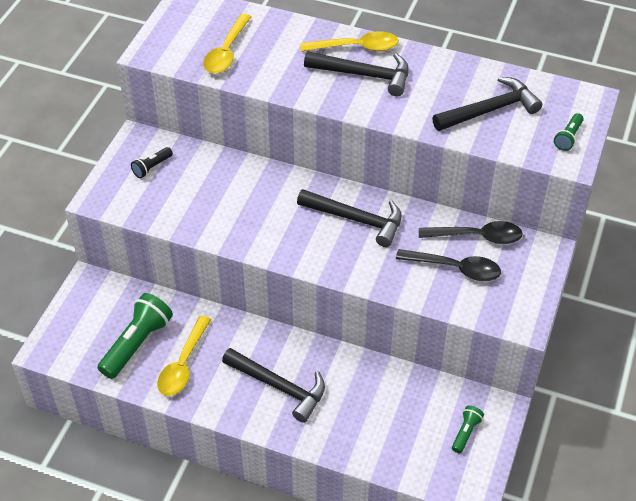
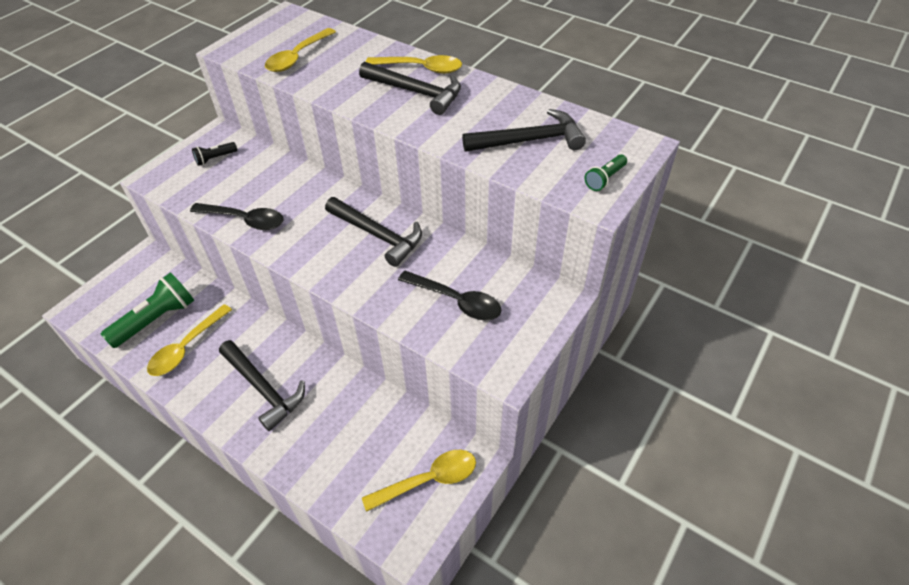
camera: 15 degrees right, 0 degrees up
black spoon [419,221,523,244] -> black spoon moved to [190,203,284,230]
green flashlight [452,405,484,453] -> yellow spoon [362,450,476,512]

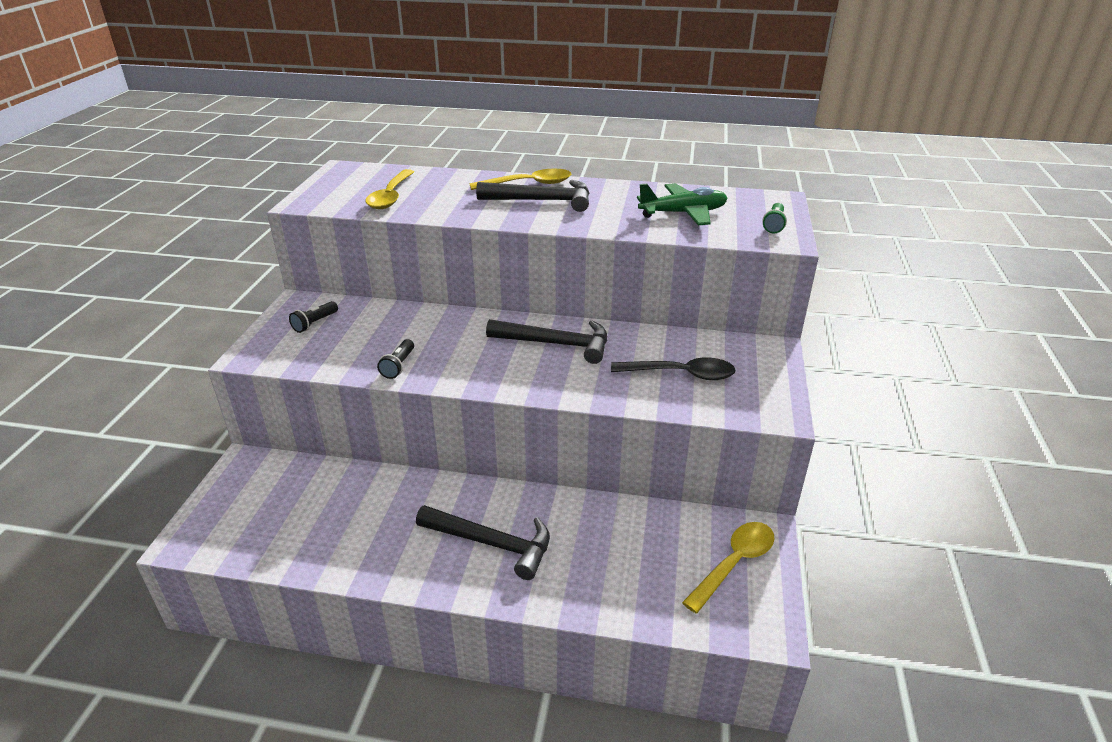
camera: 25 degrees left, 15 degrees down
green flashlight [101,272,194,348] -> none
yellow spoon [147,304,232,376] -> none
black spoon [190,203,284,230] -> black flashlight [377,339,414,379]
black hammer [462,109,586,152] -> green plane [637,183,728,226]

